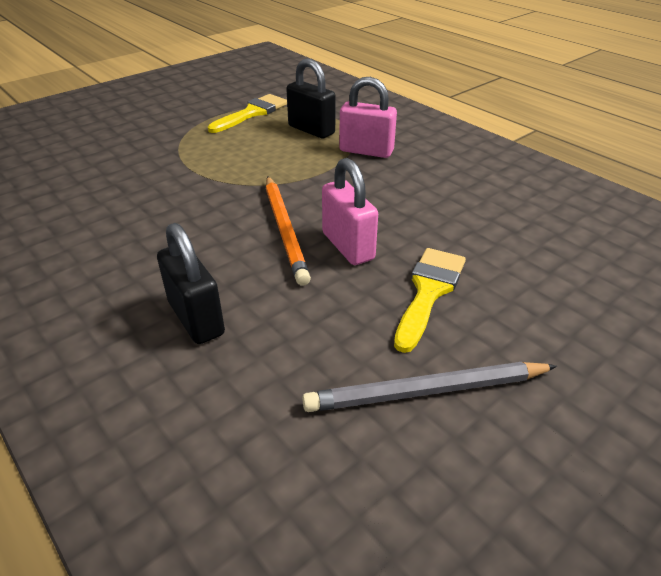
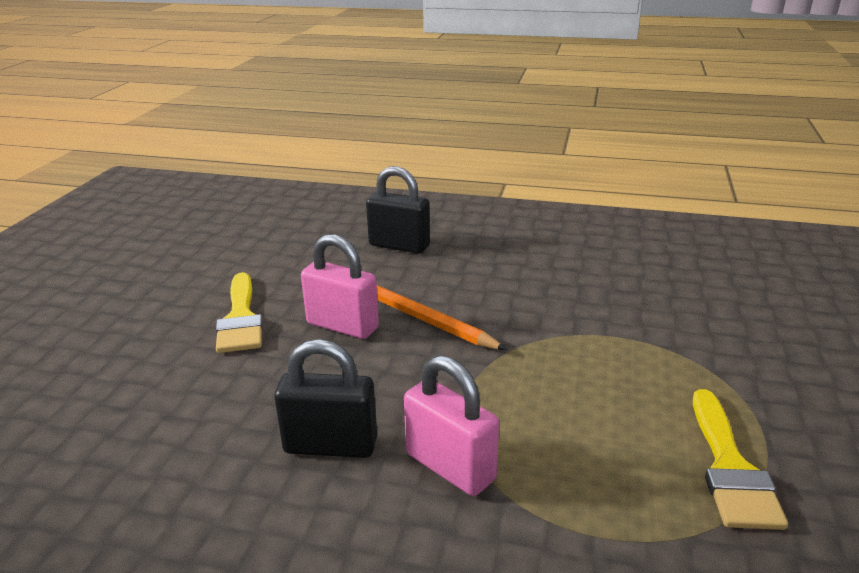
camera: 145 degrees right, 10 degrees down
black padlock [286,59,336,138] -> black padlock moved to [274,339,377,458]
grey pencil [302,362,557,412] -> none
pink padlock [339,77,397,158] -> pink padlock turned 60 degrees clockwise [404,355,499,496]

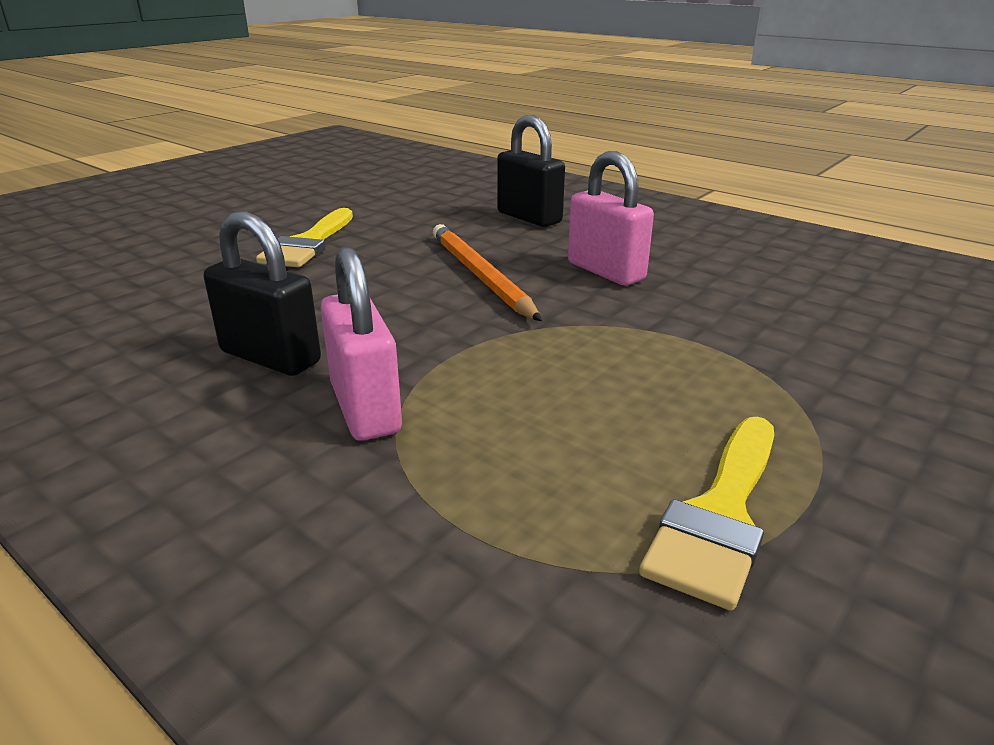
camera: 25 degrees right, 0 degrees up
pink padlock [301,234,379,339] -> pink padlock moved to [568,151,654,286]

